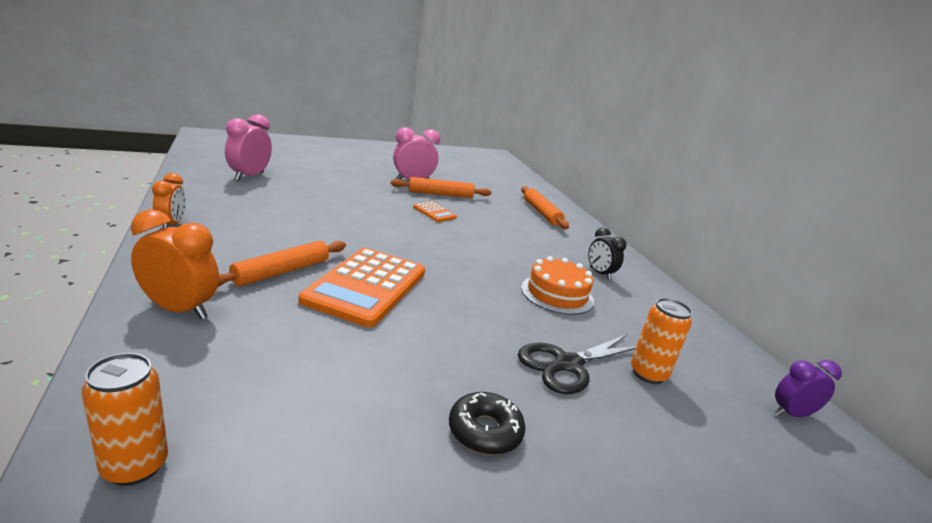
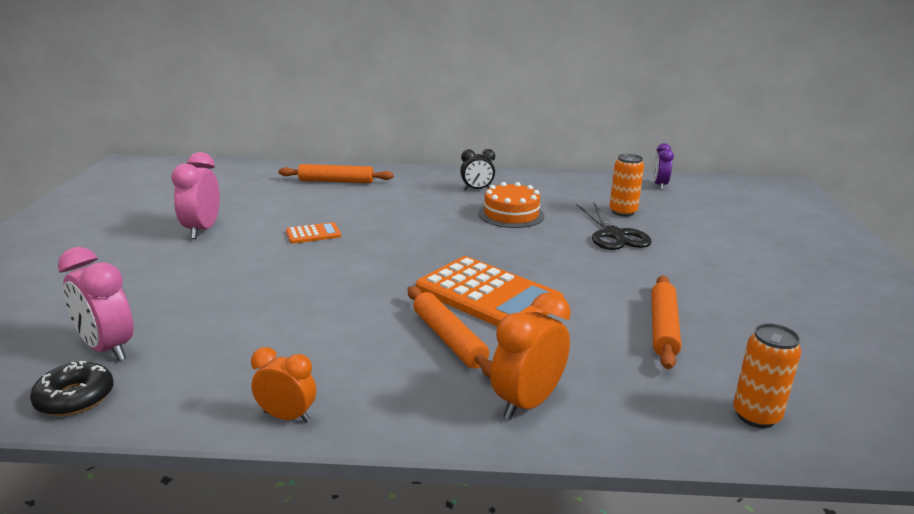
camera: 65 degrees left, 0 degrees up
orange rolling pin [391,177,491,198] -> orange rolling pin moved to [651,276,681,369]
black donut [449,392,526,455] -> black donut moved to [30,361,114,416]

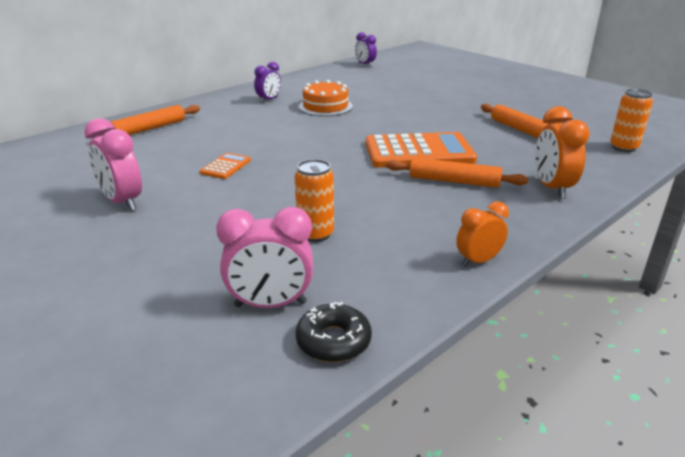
camera: 45 degrees left, 5 degrees up
black clock [460,149,495,190] -> purple clock [254,62,281,103]
black scissors [577,202,652,250] -> none
orange can [609,154,644,217] -> orange can moved to [295,159,334,242]

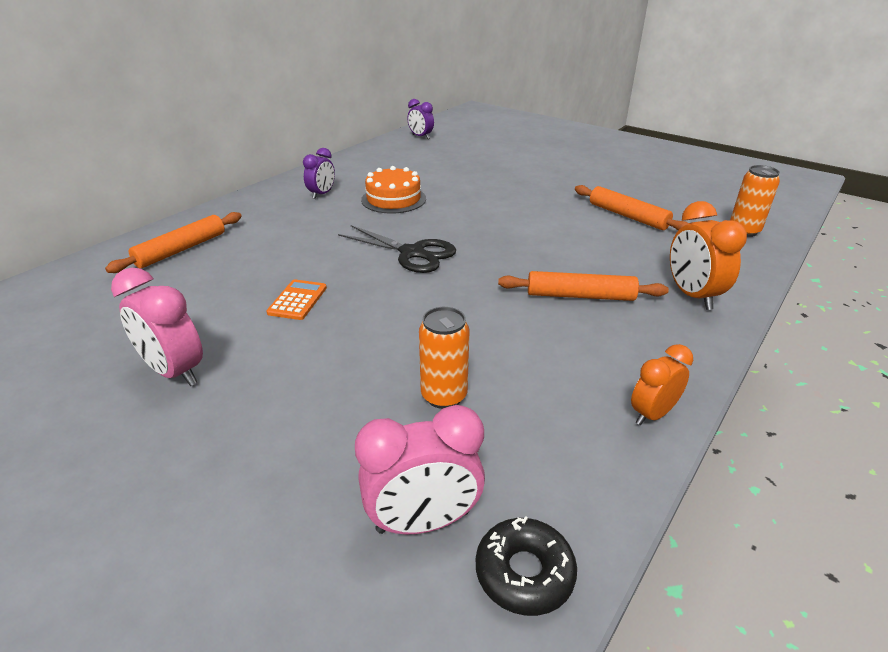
camera: 10 degrees left, 5 degrees up
orange calculator [366,132,477,168] -> none
none -> black scissors [338,225,456,273]

